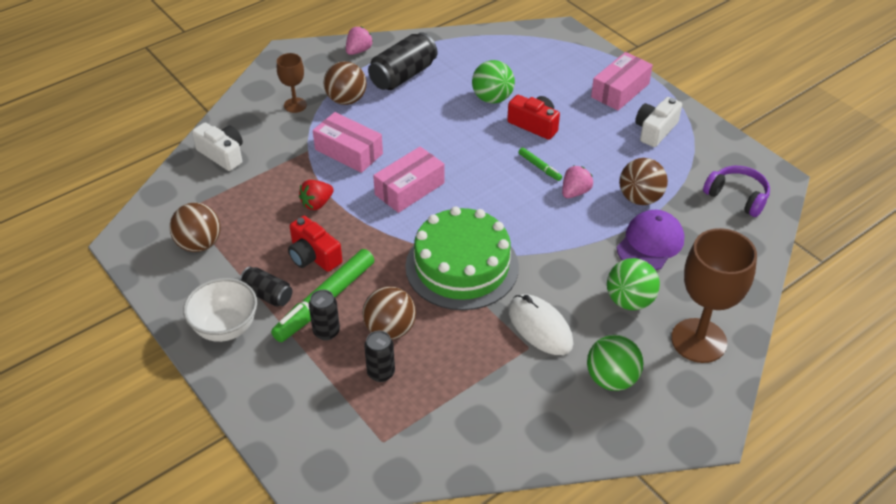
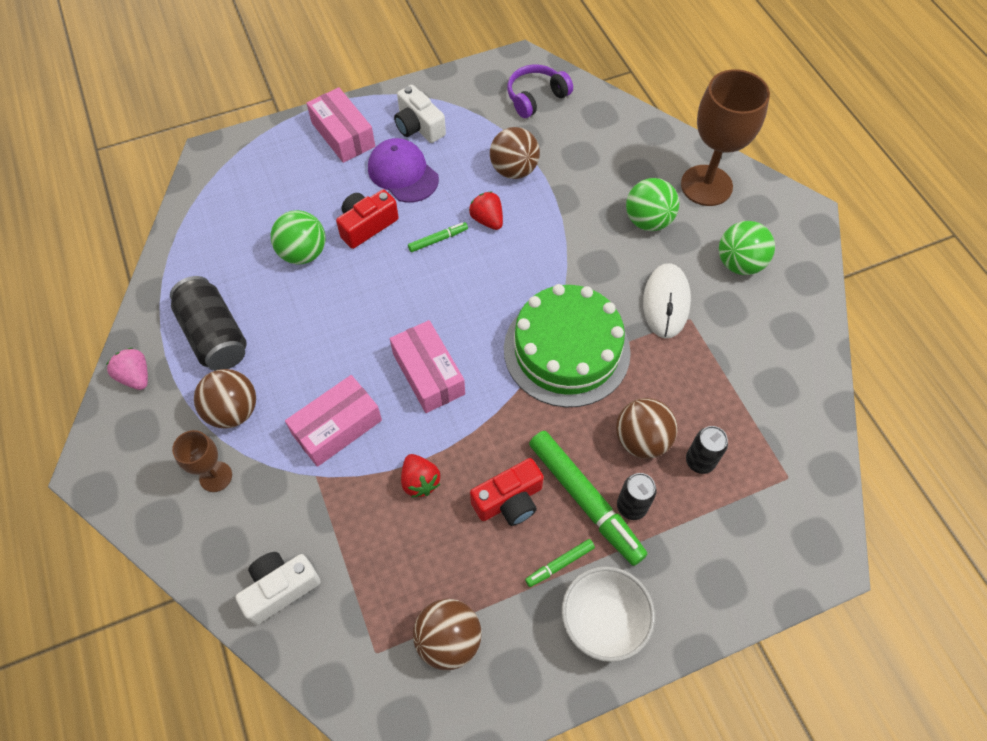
camera: 75 degrees left, 15 degrees up
black can [239,267,292,307] -> green marker [525,539,595,587]
white mouse [508,294,573,355] -> white mouse turned 60 degrees counterclockwise [643,263,691,338]
pink strawberry [562,166,593,198] -> red strawberry [469,191,503,230]
purple cap [617,210,684,270] -> purple cap moved to [368,138,439,203]

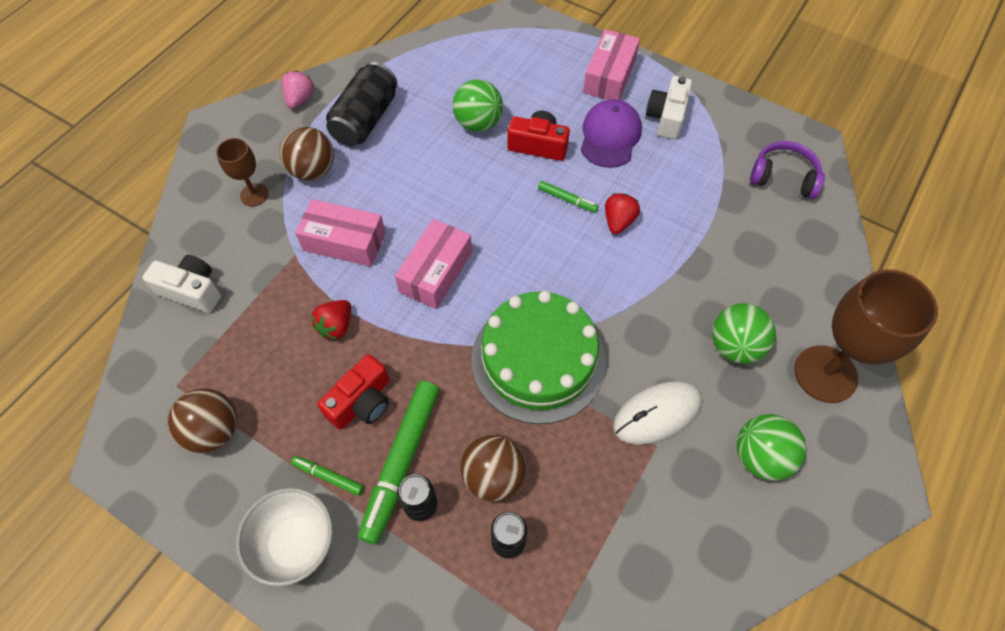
camera: 55 degrees right, 0 degrees up
red camera [470,458,544,526] -> red camera turned 75 degrees counterclockwise [317,354,389,430]
brown ball [490,127,540,179] -> none

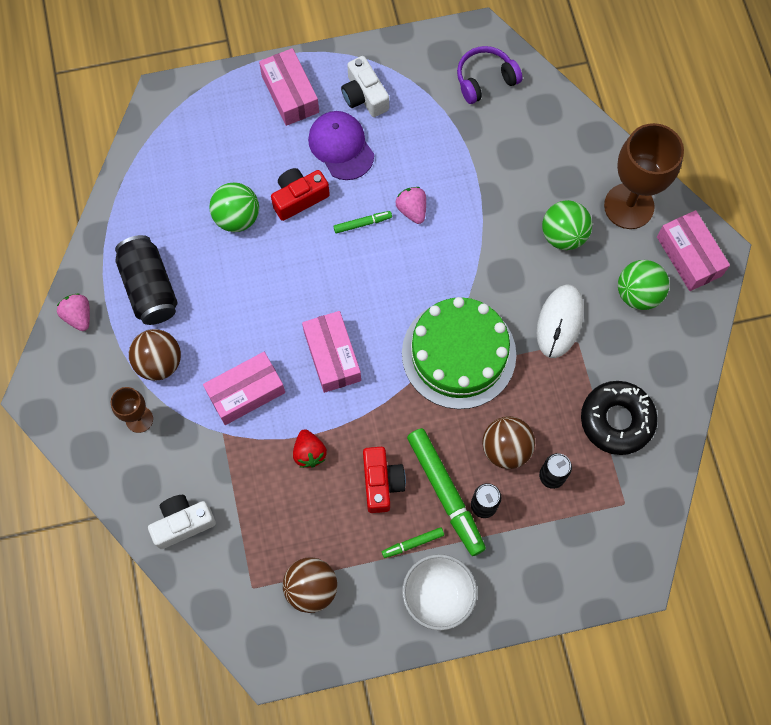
camera: 45 degrees left, 10 degrees up
red strawberry [605,193,640,234] -> pink strawberry [396,187,426,224]
none -> black donut [581,381,658,455]
none -> pink box [657,210,730,291]

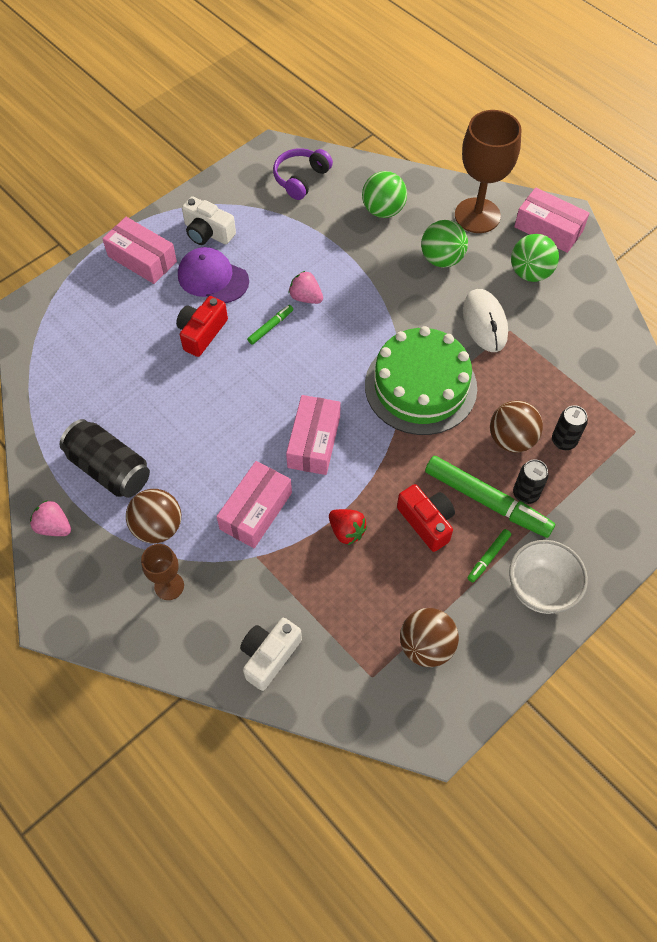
camera: 30 degrees left, 10 degrees down
green ball [209,182,259,232] -> green ball moved to [362,171,407,218]
pink box [302,311,361,393] -> pink box turned 60 degrees clockwise [286,395,341,475]
black donut [581,381,658,455] -> none

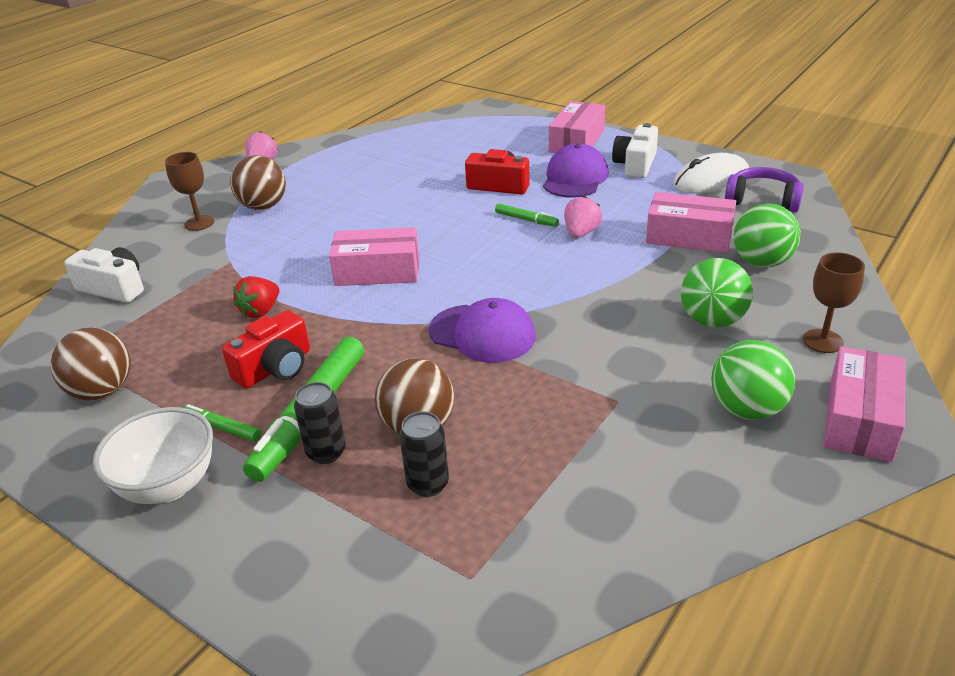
camera: 80 degrees right, 25 degrees down
black can [59,419,150,498] -> none
pink box [216,461,292,548] -> pink box moved to [646,192,736,253]
green cake [365,326,477,435] -> purple cap [429,298,536,363]
brown goblet [455,110,521,233] -> brown goblet [803,252,865,353], size x0.52
white mouse [463,289,508,352] -> white mouse moved to [673,153,749,193]

